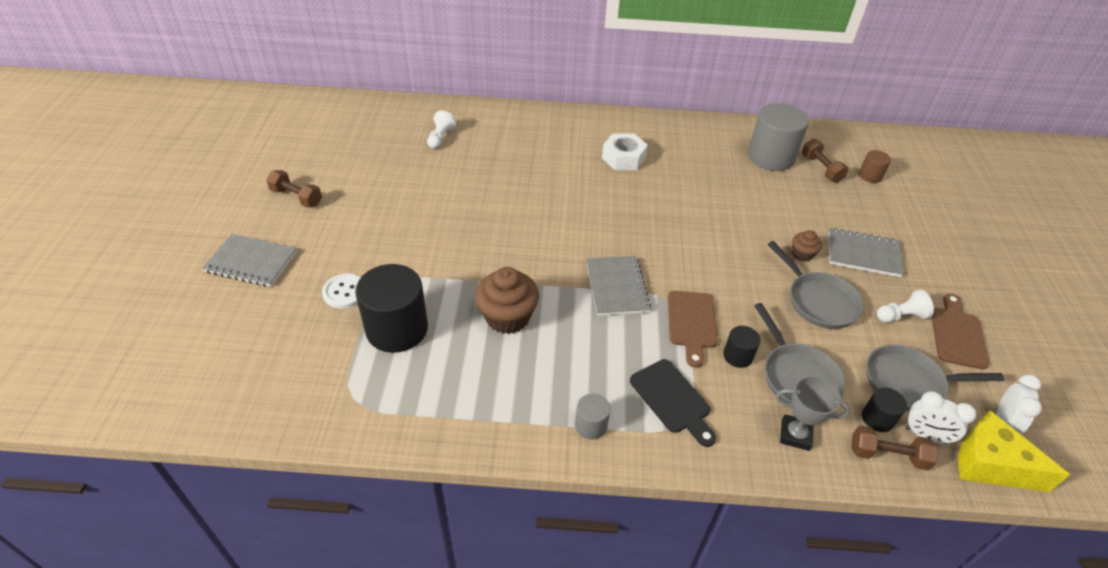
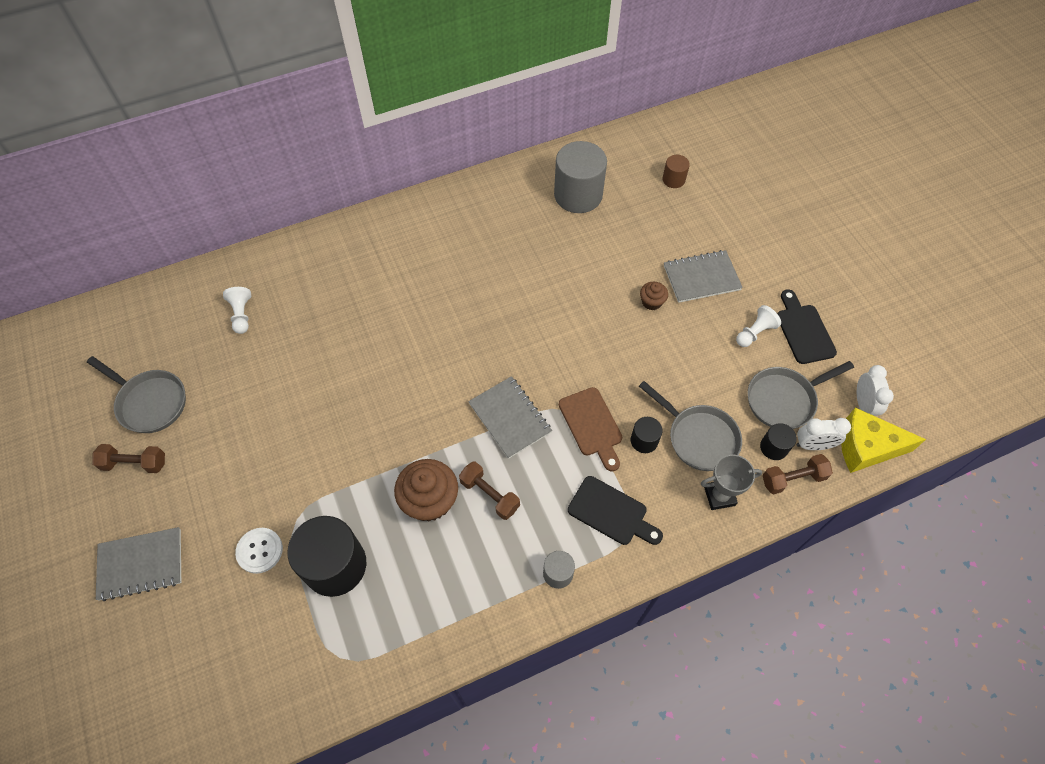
camera: 25 degrees left, 15 degrees up
white nut [602,133,648,170] -> none
grey pan [768,241,864,329] -> grey pan moved to [87,356,186,433]
brown dumbbell [802,139,849,183] -> brown dumbbell moved to [459,462,520,520]
brown cutting board [932,293,989,370] -> black cutting board [778,289,837,364]

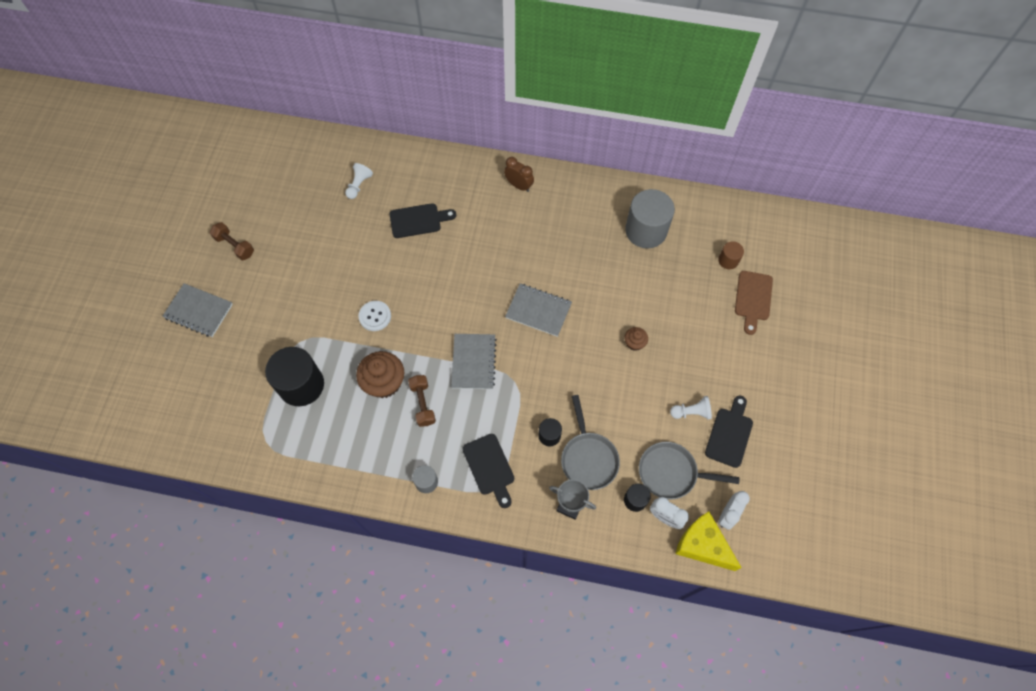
camera: 35 degrees right, 5 degrees up
grey pan [87,356,186,433] -> none
white button [235,528,283,574] -> white button moved to [358,301,391,331]
brown cutting board [559,387,622,471] -> brown cutting board moved to [735,271,773,335]
grey notebook [664,250,743,303] -> grey notebook moved to [505,283,572,337]
brown dumbbell [763,454,833,494] -> none
none -> black cutting board [389,203,456,238]
none -> brown clock [504,157,534,192]

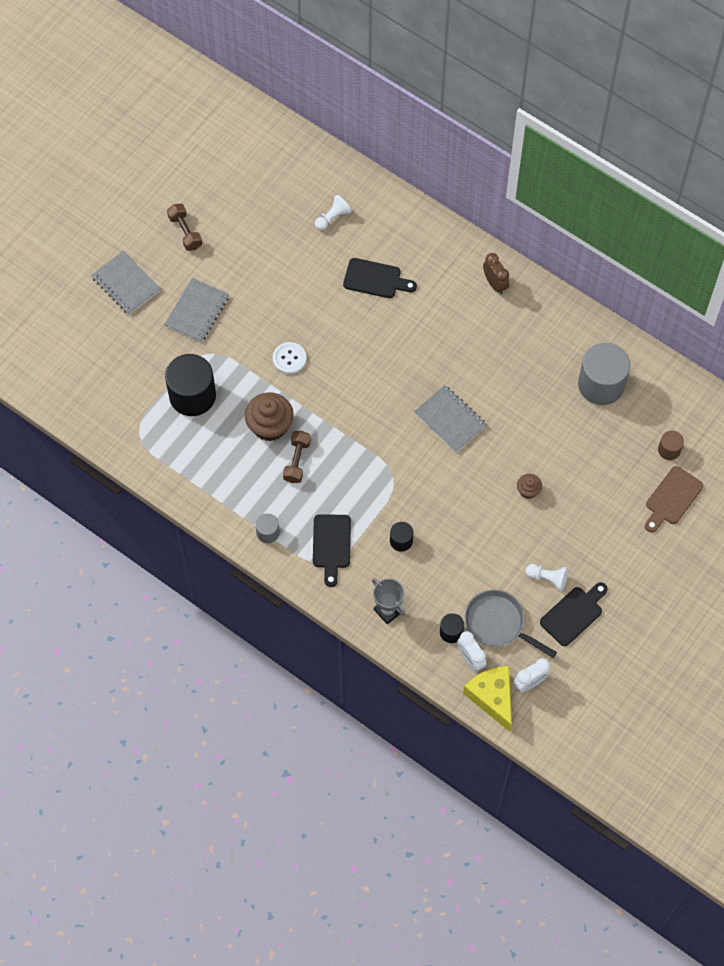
camera: 25 degrees right, 0 degrees up
grey notebook [451,334,497,389] -> grey notebook moved to [164,278,229,343]
grey pan [561,395,620,490] -> none

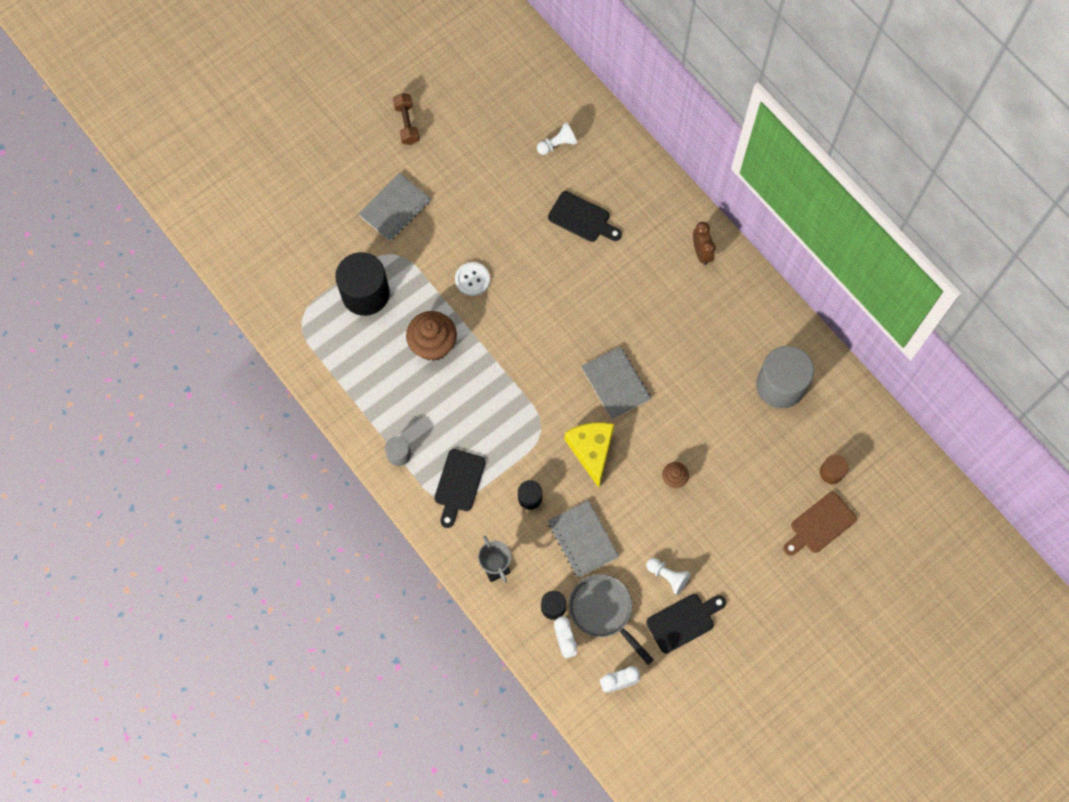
camera: 15 degrees right, 5 degrees up
grey notebook [91,251,161,315] -> grey notebook moved to [548,500,619,578]
brown dumbbell [283,431,311,483] -> none
yellow cheese [463,666,512,732] -> yellow cheese moved to [564,423,614,488]

